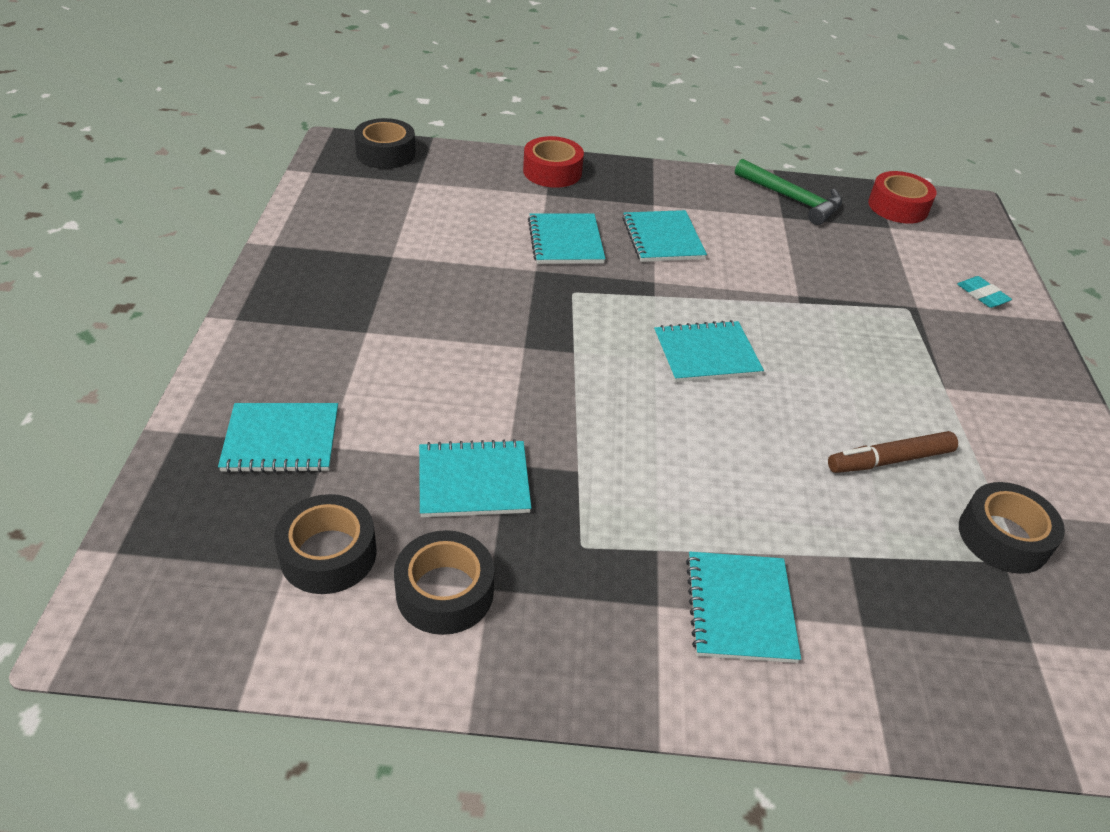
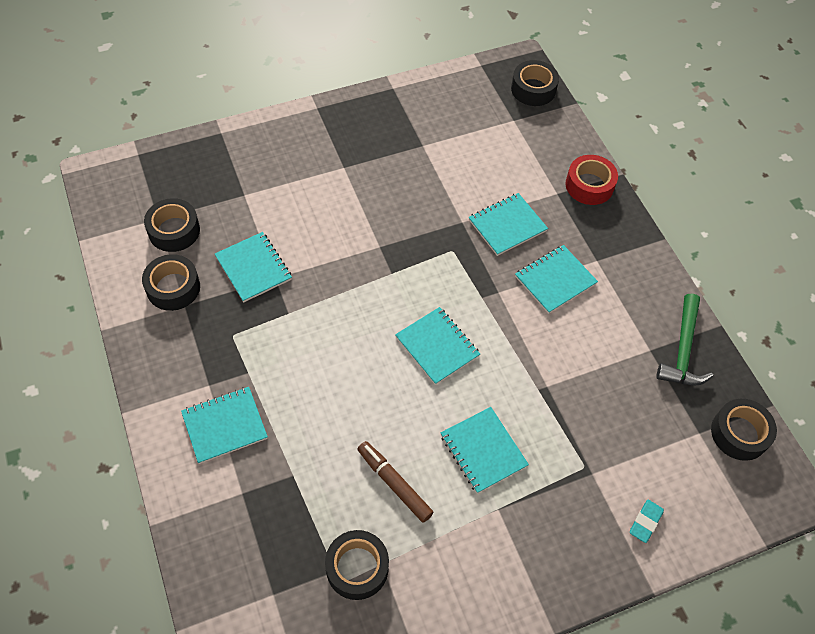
camera: 65 degrees right, 15 degrees up
turquoise notebook [218,403,338,473] -> turquoise notebook moved to [441,407,529,494]
red tape [868,171,937,224] -> black tape [711,399,777,461]

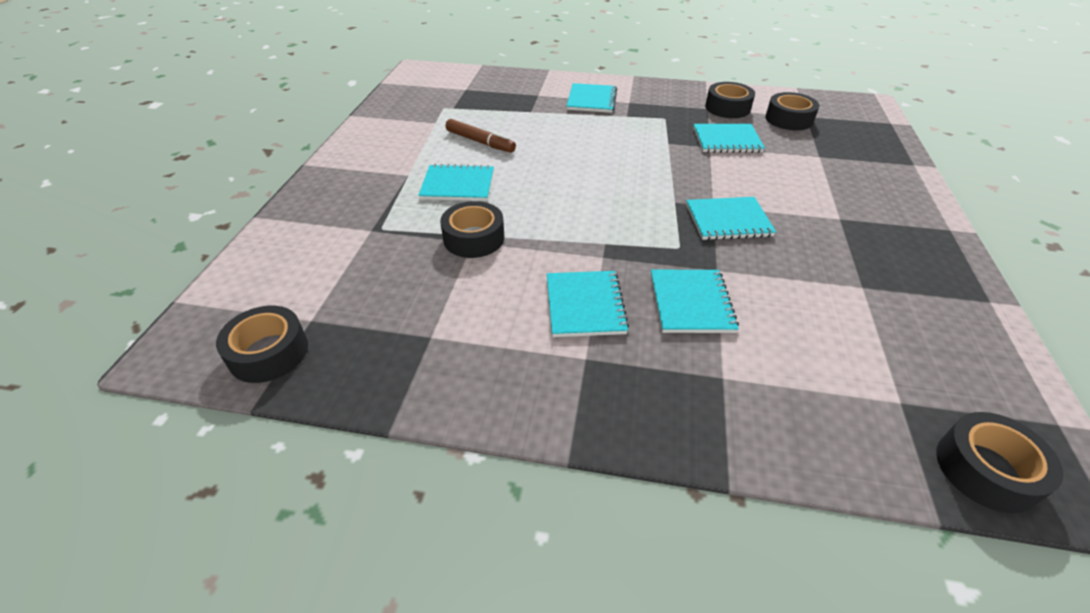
camera: 125 degrees right, 15 degrees down
black tape [325,530,389,600] -> black tape moved to [440,201,504,258]
brown marker [357,441,434,523] -> brown marker turned 45 degrees clockwise [446,119,516,153]
turquoise notebook [395,307,480,385] -> turquoise notebook moved to [686,197,776,240]
red tape [566,155,618,205] -> none
turquoise eraser [630,500,664,543] -> none
green hammer [656,294,713,385] -> none

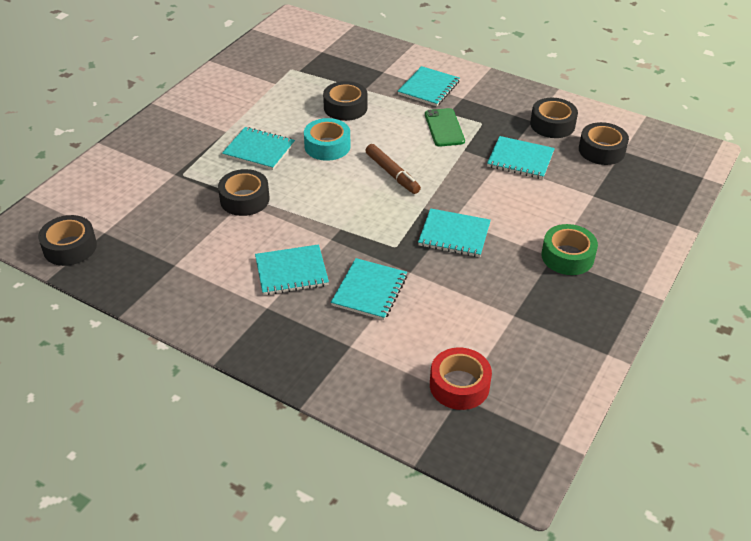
camera: 20 degrees right, 0 degrees up
brown marker [446,119,516,153] -> brown marker moved to [365,144,421,194]
turquoise notebook [547,271,629,337] -> turquoise notebook turned 60 degrees clockwise [255,244,329,295]
black tape [936,412,1064,513] -> black tape moved to [323,81,368,121]
none -> turquoise tape [304,118,350,161]
none -> green phone [425,108,465,147]
none -> red tape [430,347,492,410]
none -> green tape [541,224,598,275]

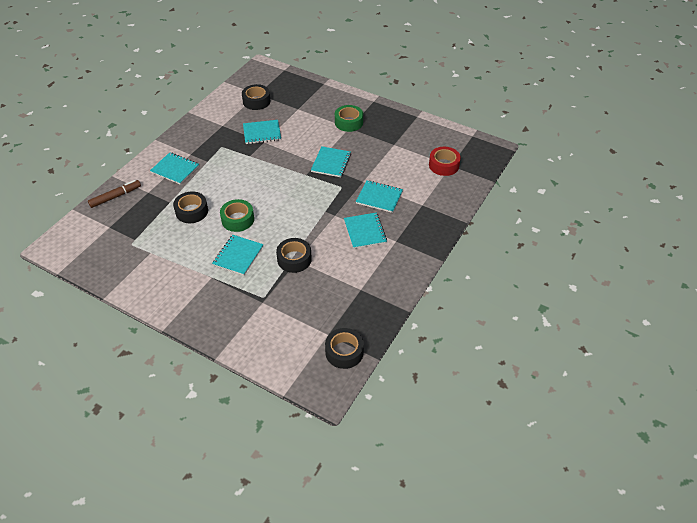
camera: 90 degrees left, 5 degrees up
turquoise tape [304,118,350,161] -> green tape [220,199,254,232]
brown marker [365,144,421,194] -> brown marker moved to [88,180,141,208]
green phone [425,108,465,147] -> none
turquoise notebook [487,136,555,179] -> turquoise notebook turned 60 degrees clockwise [243,120,281,144]
black tape [530,98,578,138] -> none

